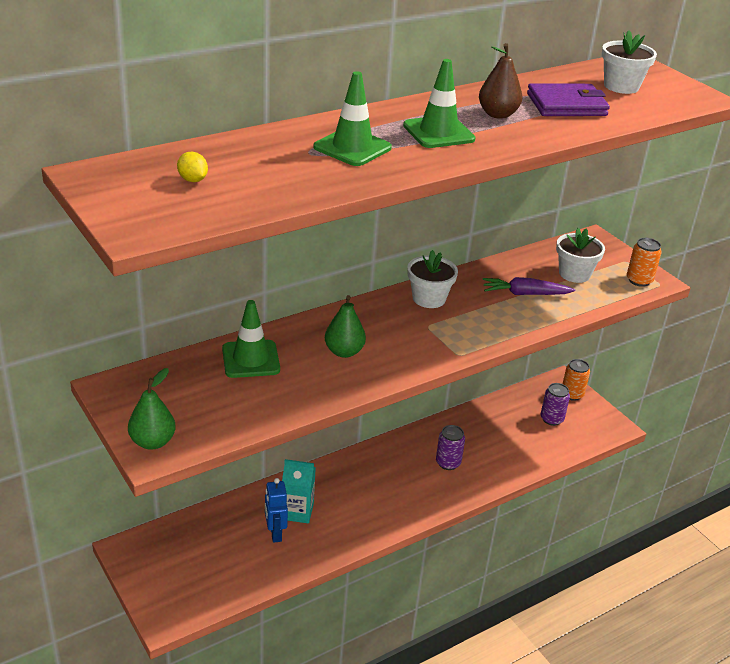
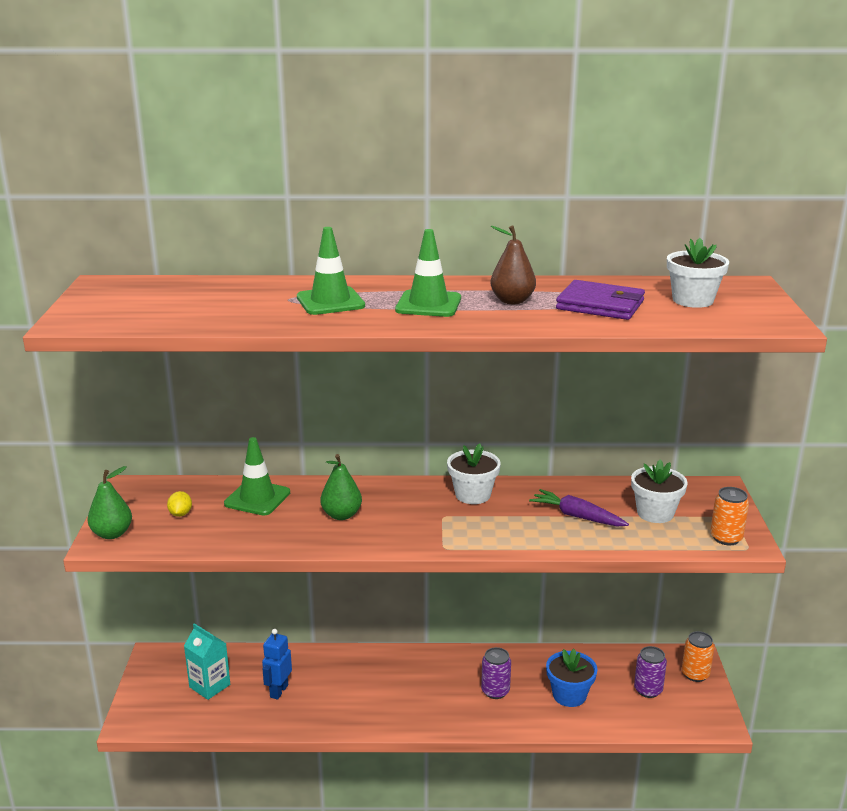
camera: 35 degrees right, 10 degrees down
yellow lemon [177,152,208,182] -> yellow lemon moved to [167,491,192,517]
turquoise carton [282,459,316,523] -> turquoise carton moved to [184,623,230,700]
none -> blue flower pot [546,649,597,707]

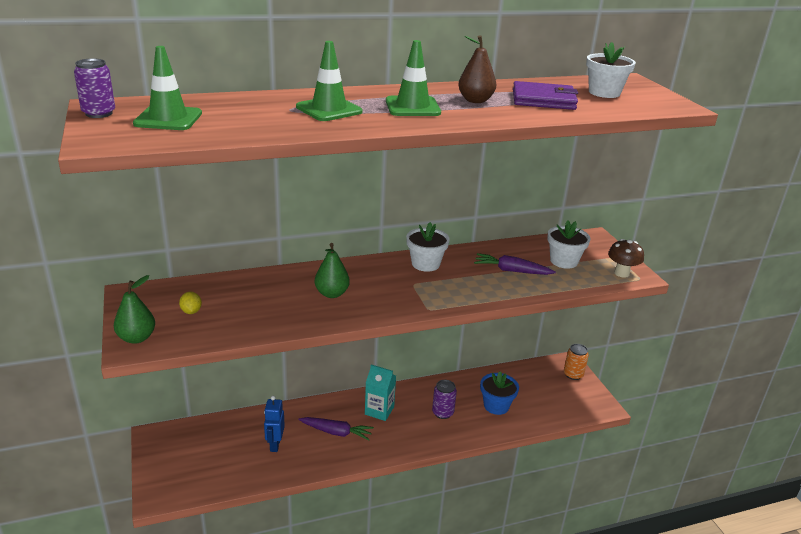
camera: 20 degrees left, 5 degrees up
turquoise carton [184,623,230,700] -> turquoise carton moved to [365,364,396,421]
green traffic cone [224,437,290,515] -> green traffic cone moved to [133,46,202,130]
purple can [634,646,667,698] -> purple can moved to [74,58,115,118]
orange can [710,487,749,545] -> brown mushroom [608,239,644,278]
none -> purple carrot [298,417,374,441]

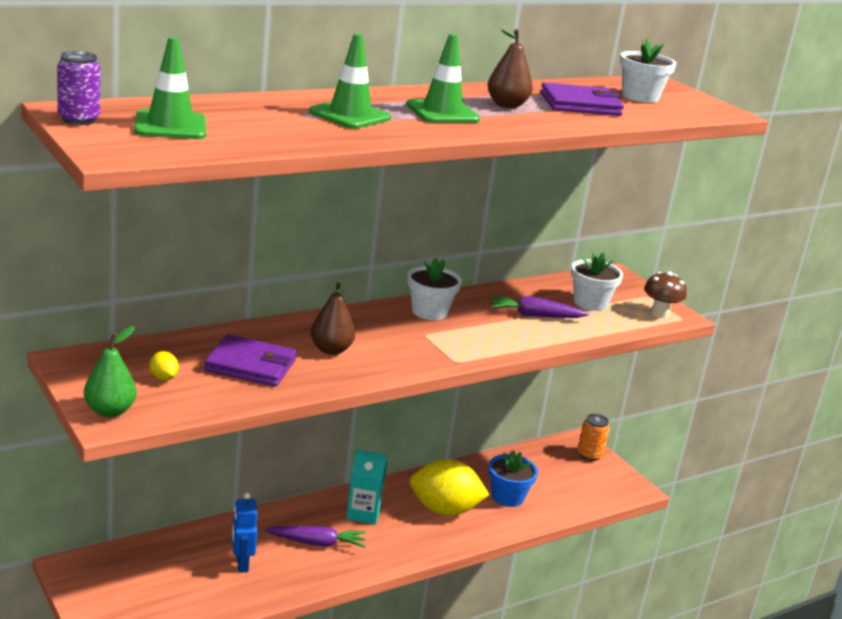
camera: 15 degrees left, 5 degrees down
green pear [315,243,350,298] -> brown pear [311,282,355,355]
purple can [432,380,457,419] -> yellow lemon [410,459,490,516]
none -> purple wallet [204,334,297,387]

